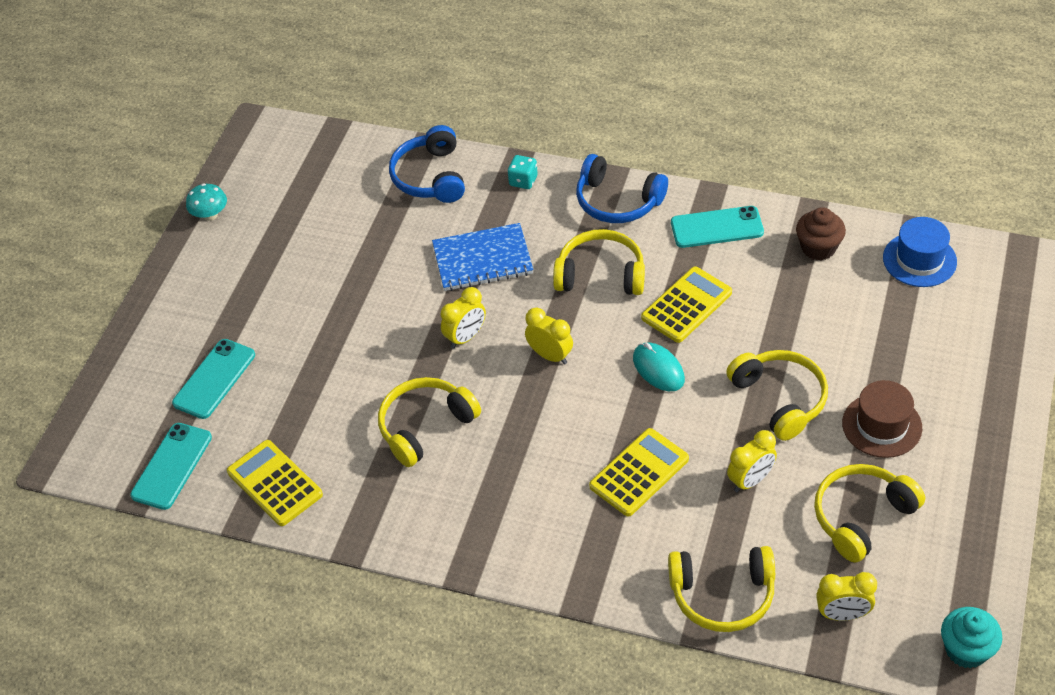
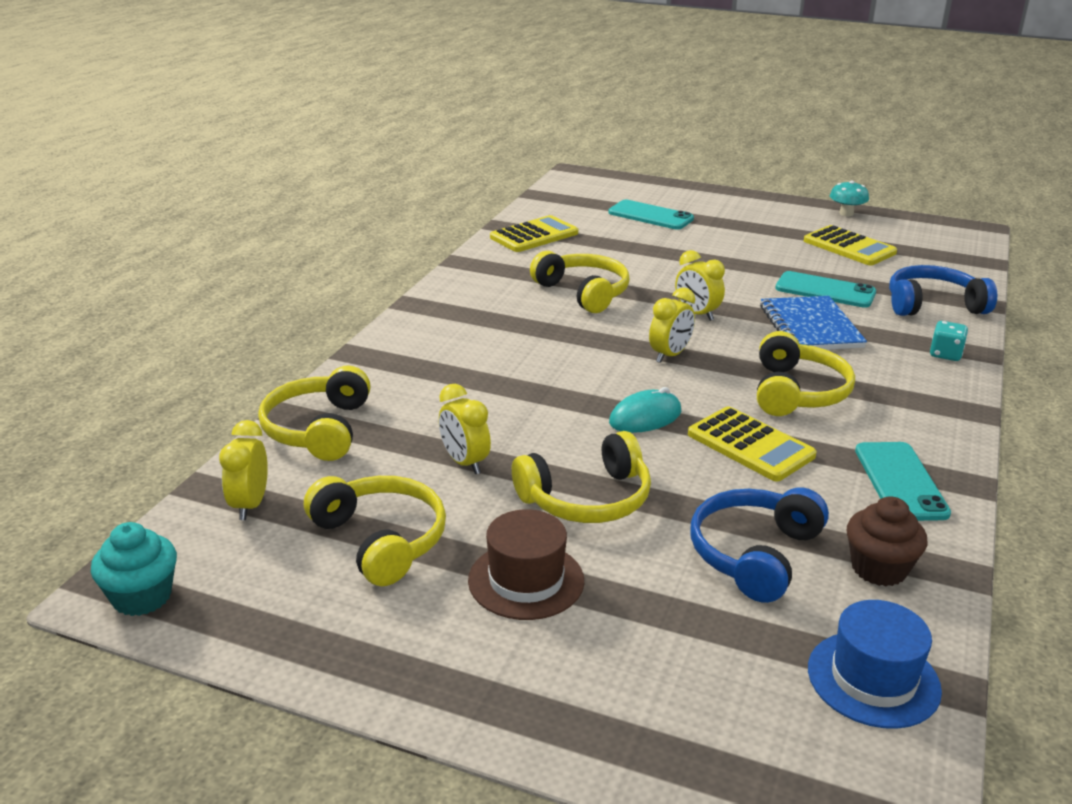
camera: 90 degrees right, 20 degrees down
turquoise phone [130,423,212,510] -> turquoise phone moved to [775,271,876,308]
blue headphones [576,154,668,223] -> blue headphones moved to [690,487,829,603]
yellow calculator [589,428,689,517] -> yellow calculator moved to [804,225,897,265]

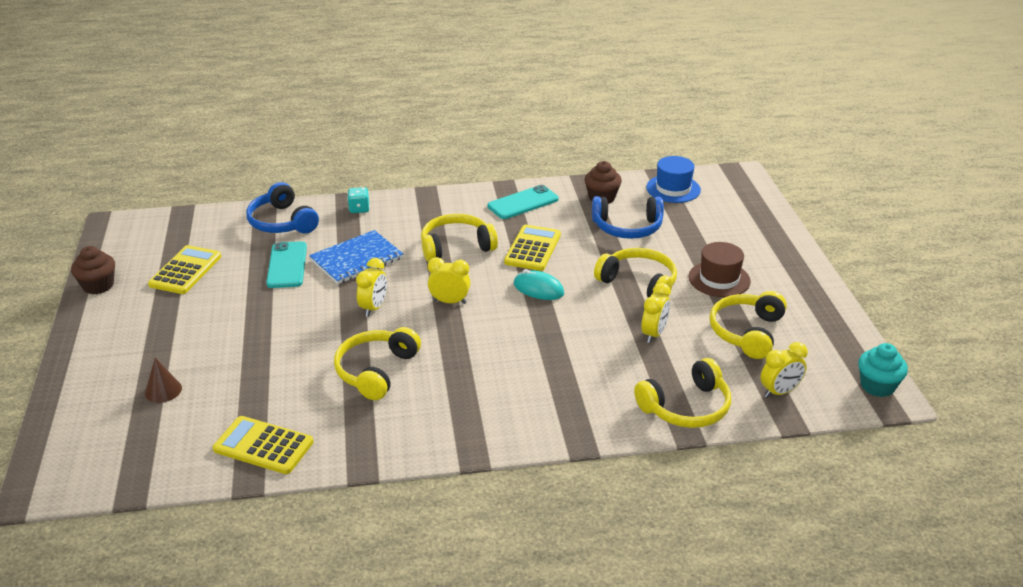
camera: 120 degrees left, 5 degrees up
turquoise phone [608,200,694,230] -> brown cone [145,358,182,403]
turquoise mushroom [830,181,869,216] -> brown cupcake [71,246,115,294]

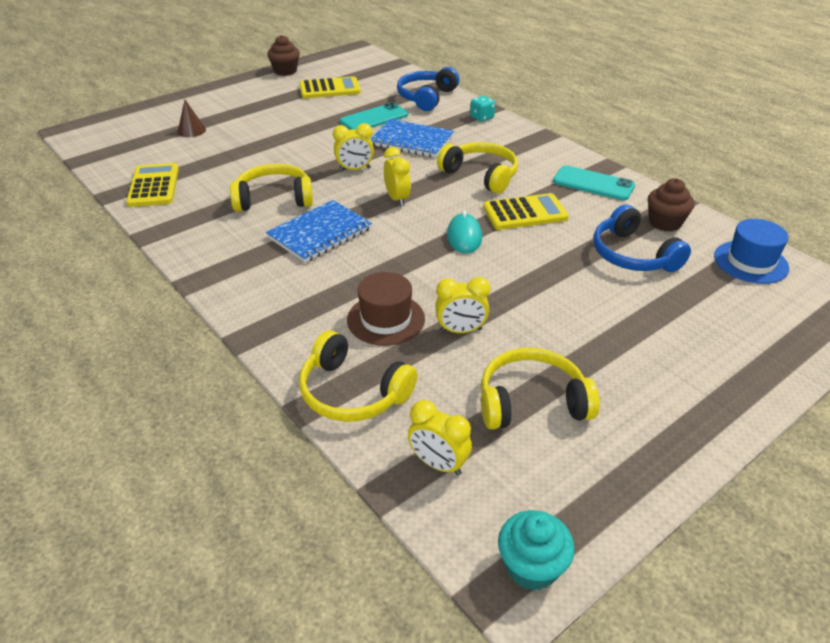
camera: 60 degrees right, 5 degrees up
yellow headphones [594,248,677,297] -> none
brown hat [689,242,751,297] -> brown hat moved to [347,272,425,346]
none -> blue notebook [266,200,372,263]

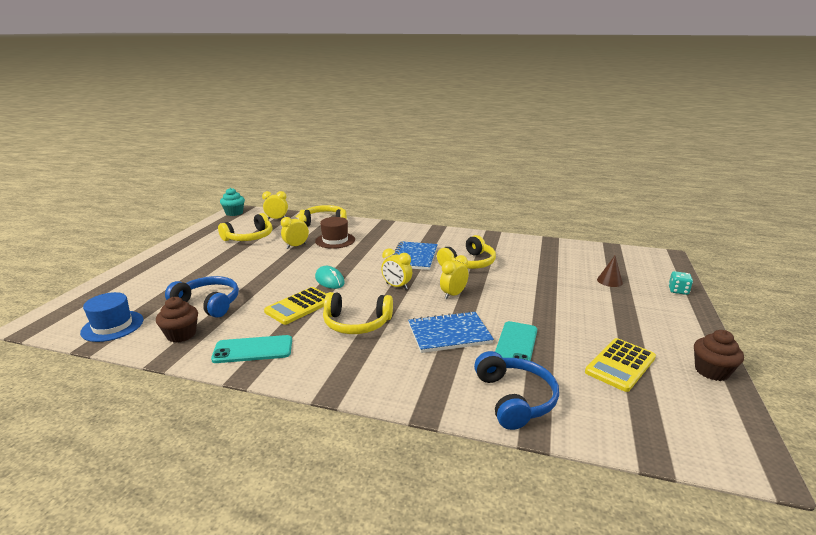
camera: 145 degrees right, 15 degrees down
yellow calculator [126,163,179,207] -> none
turquoise dice [470,96,495,122] -> turquoise dice moved to [668,271,693,295]

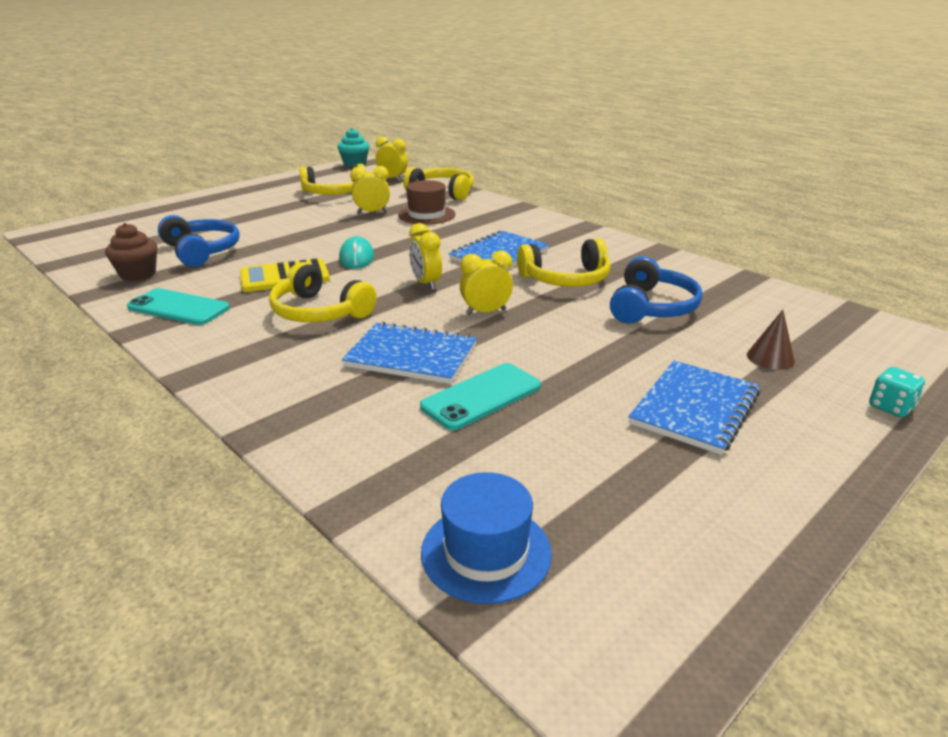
camera: 30 degrees right, 5 degrees up
blue hat [80,292,143,342] -> blue hat moved to [421,472,552,604]
blue headphones [474,351,559,430] -> blue headphones moved to [610,256,702,324]
yellow calculator [585,338,656,392] -> none
brown cupcake [694,330,744,381] -> none
none -> blue notebook [628,360,760,455]

